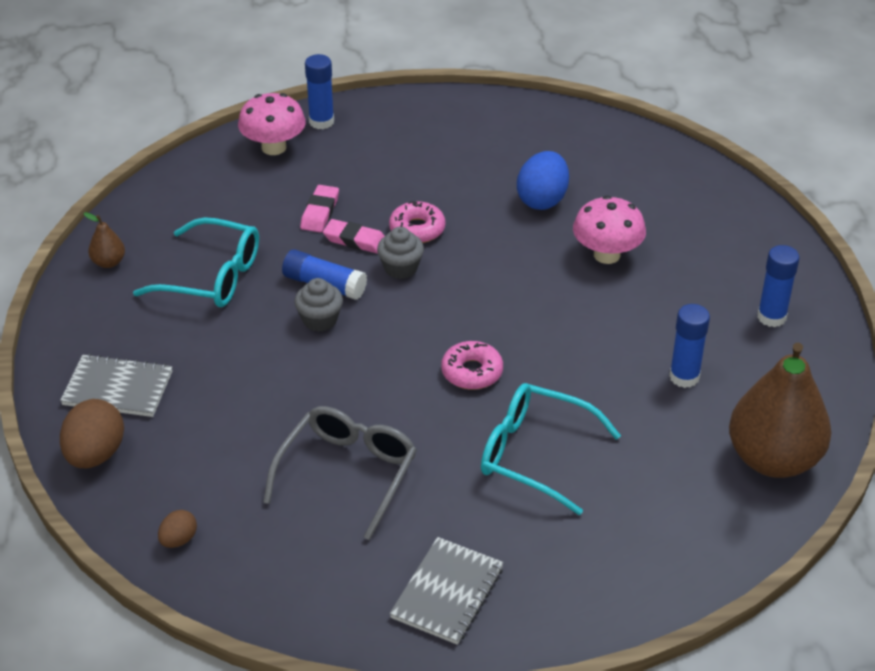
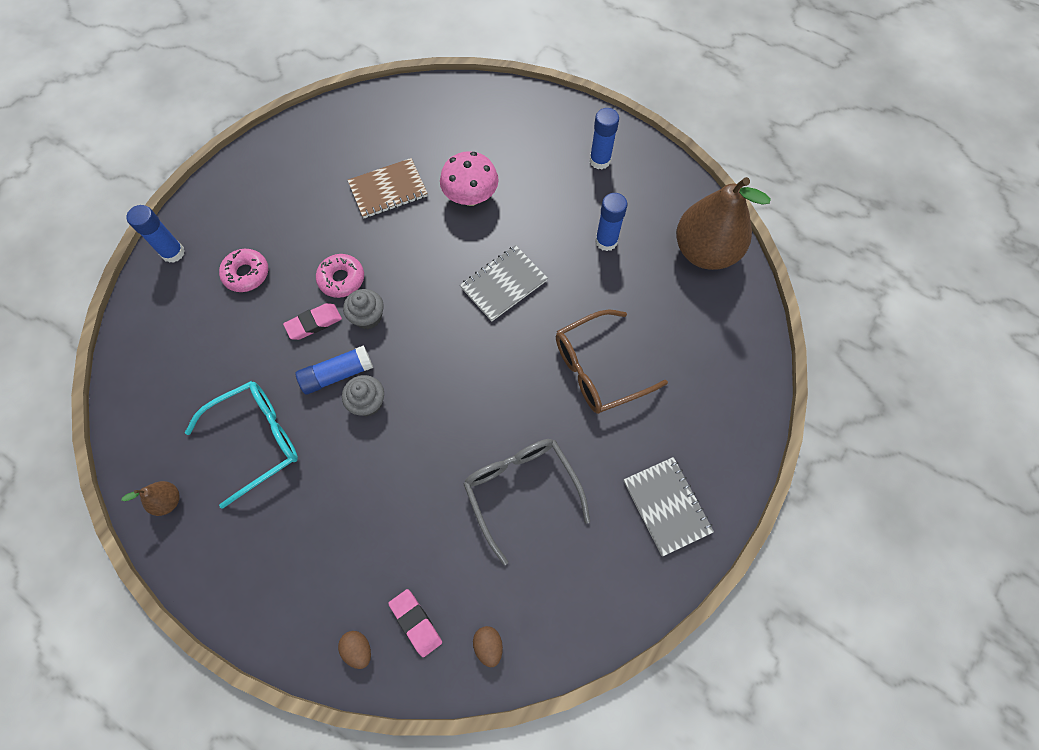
camera: 50 degrees left, 25 degrees up
grey notebook [60,354,173,417] -> grey notebook moved to [460,245,548,321]
brown egg [60,399,124,469] -> brown egg [338,631,371,669], size x0.53
pink mushroom [238,93,306,155] -> none
pink eraser [300,185,339,232] -> pink eraser moved to [388,589,442,657]
pink donut [441,341,503,390] -> pink donut moved to [219,249,268,292]
turquoise glasses [481,383,621,515] -> brown glasses [556,309,668,414]
blue egg [517,151,569,210] -> brown notebook [348,158,428,218]

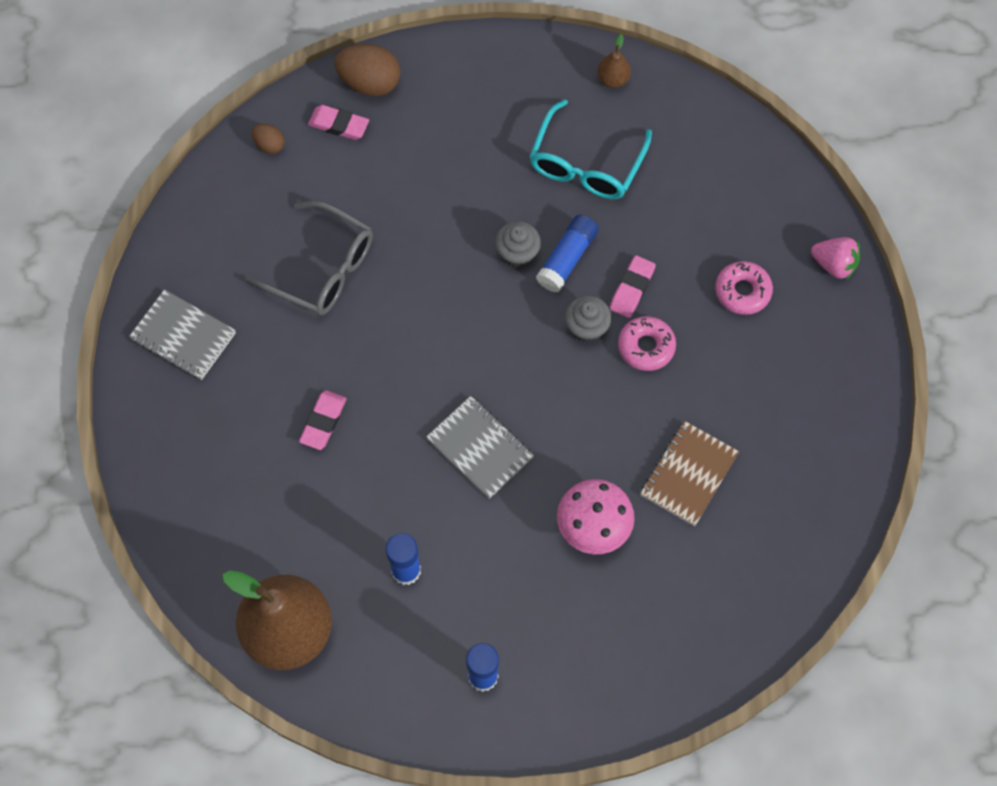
camera: 145 degrees right, 0 degrees up
blue glue stick [126,205,185,263] -> pink strawberry [811,237,860,280]
brown egg [338,631,371,669] -> brown egg [335,44,400,96], size x1.88
grey notebook [460,245,548,321] -> grey notebook turned 60 degrees counterclockwise [426,396,534,499]
brown glasses [556,309,668,414] -> pink eraser [299,390,347,450]

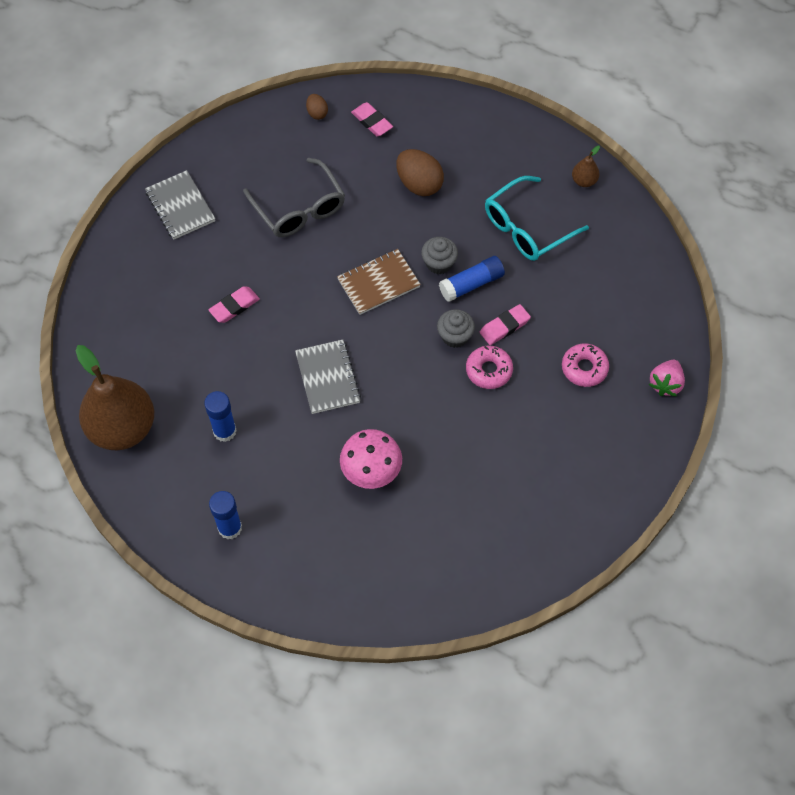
camera: 30 degrees right, 5 degrees down
brown egg [335,44,400,96] -> brown egg moved to [396,149,444,196]
brown notebook [640,421,739,526] -> brown notebook moved to [337,249,421,315]
pink strawberry [811,237,860,280] -> pink strawberry turned 60 degrees clockwise [649,360,685,396]

